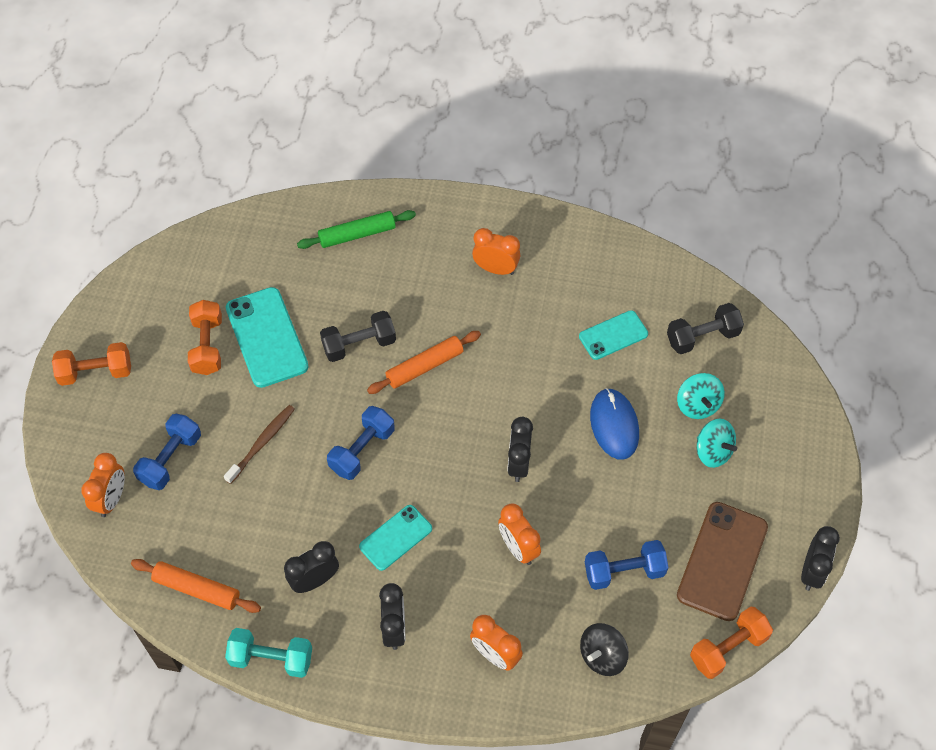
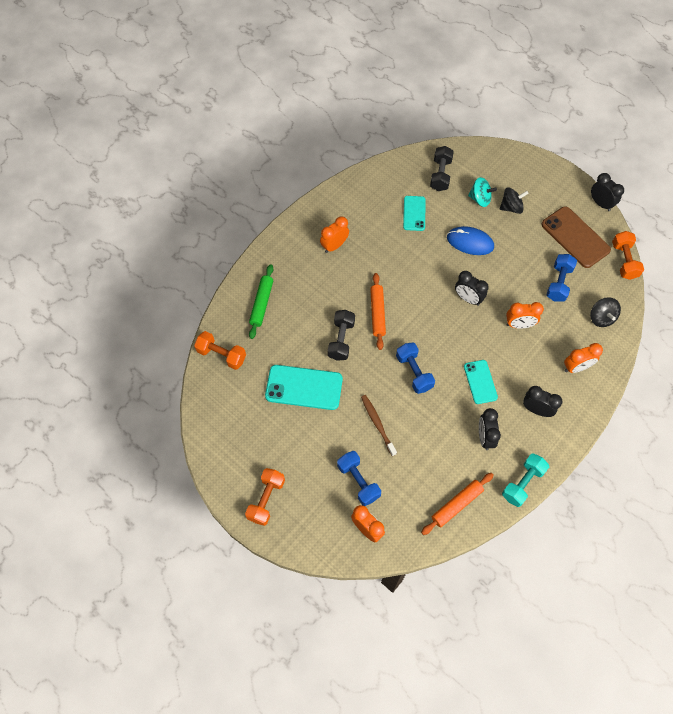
camera: 60 degrees left, 5 degrees up
orange dumbbell [188,300,222,375] -> orange dumbbell moved to [194,331,246,370]
turquoise spinning top [697,419,737,468] -> black spinning top [500,187,529,214]

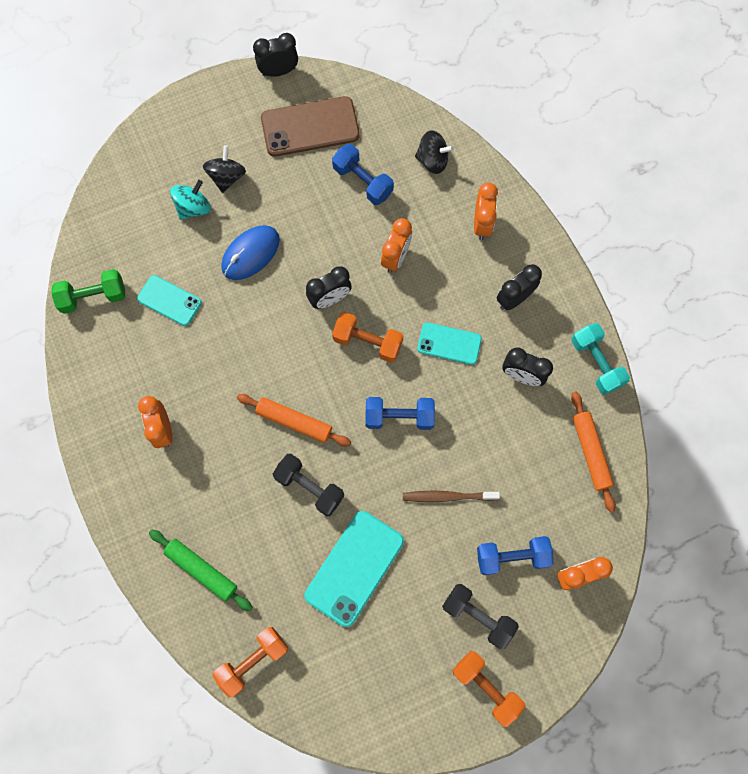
camera: 65 degrees left, 10 degrees up
black dumbbell [430,146,454,191] -> black dumbbell moved to [442,584,519,649]
orange dumbbell [612,231,644,280] -> orange dumbbell moved to [332,312,403,363]
none -> green dumbbell [51,269,125,314]

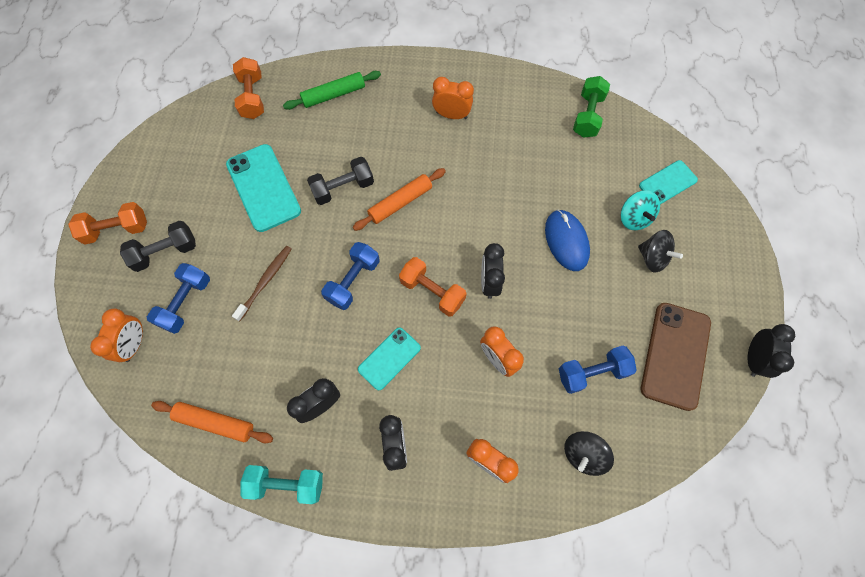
camera: 120 degrees right, 5 degrees down
turquoise phone [137,275,202,326] -> turquoise phone moved to [639,160,698,205]
orange dumbbell [332,312,403,363] -> orange dumbbell turned 75 degrees clockwise [399,257,467,317]

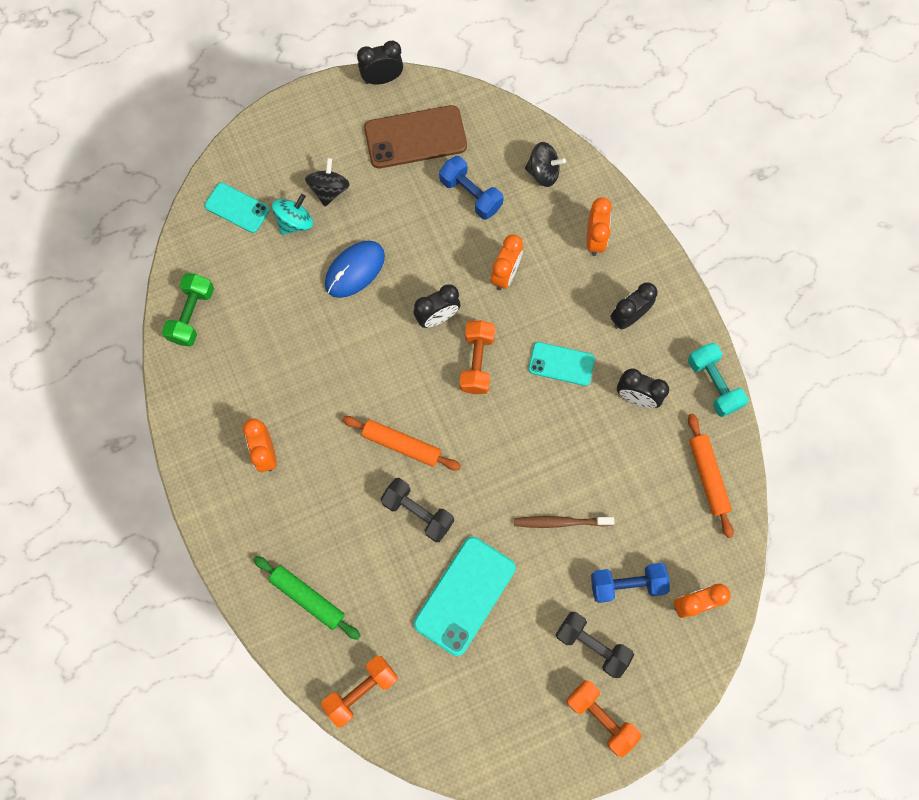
camera: 120 degrees left, 5 degrees up
blue dumbbell [321,242,380,310] -> none
green dumbbell [573,76,610,138] -> green dumbbell turned 60 degrees counterclockwise [162,273,214,346]

